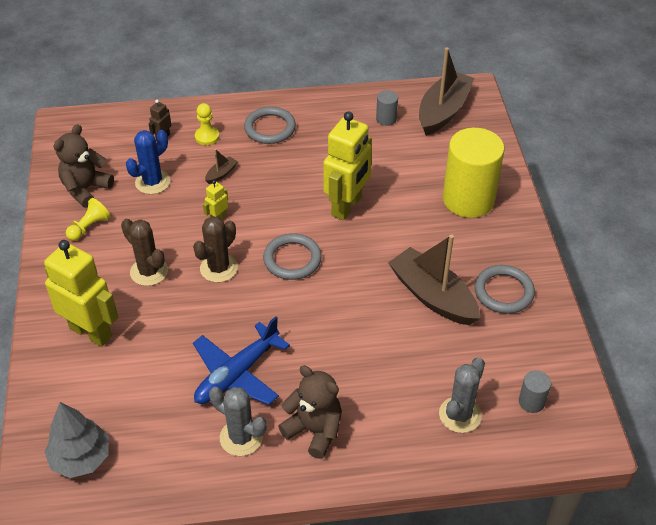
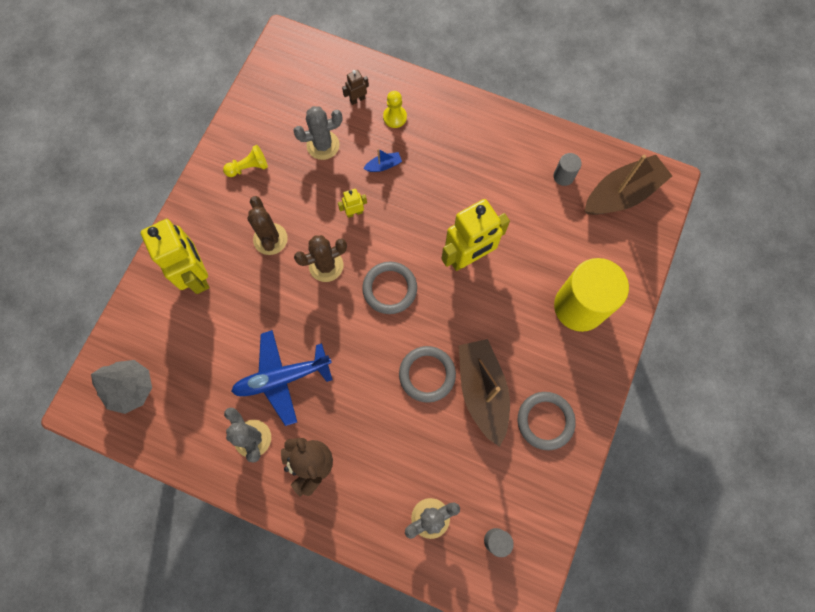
camera: 30 degrees right, 25 degrees up
brown teddy bear [54,124,114,208] -> none
blue cactus [126,130,170,194] -> grey cactus [293,106,343,160]
brown boat [205,149,238,184] -> blue boat [363,149,402,172]
grey ring [244,107,296,144] -> grey ring moved to [399,346,456,403]

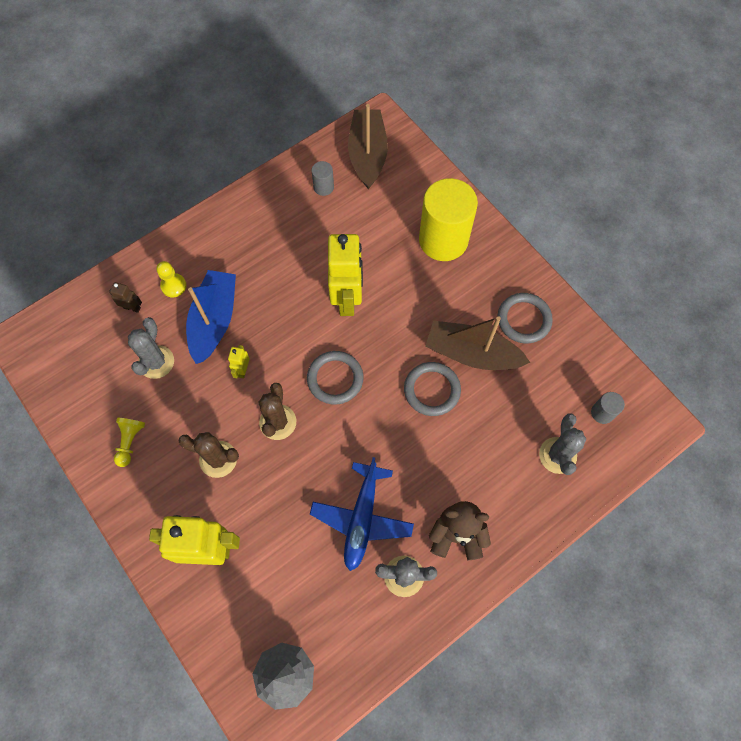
camera: 60 degrees left, 5 degrees down
brown robot [342,70,369,105] -> brown robot turned 105 degrees clockwise [109,282,142,313]
blue boat [363,149,402,172] -> blue boat [186,270,236,364], size x2.43

